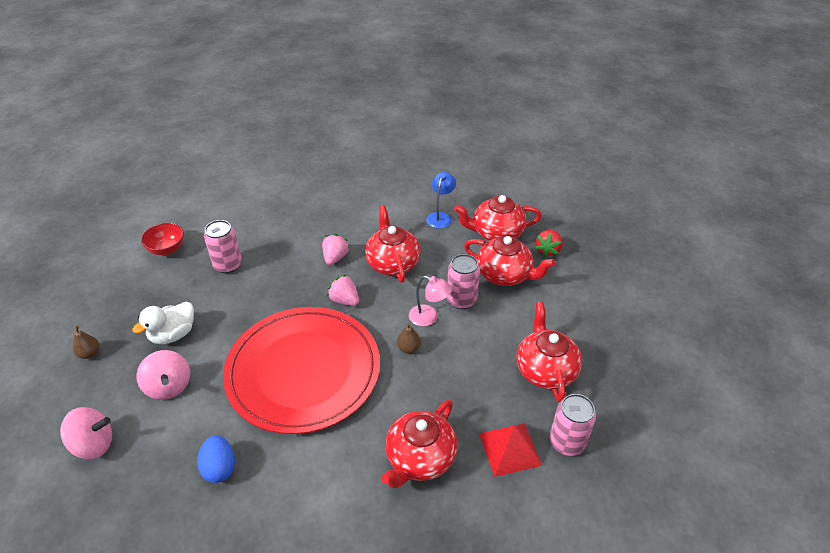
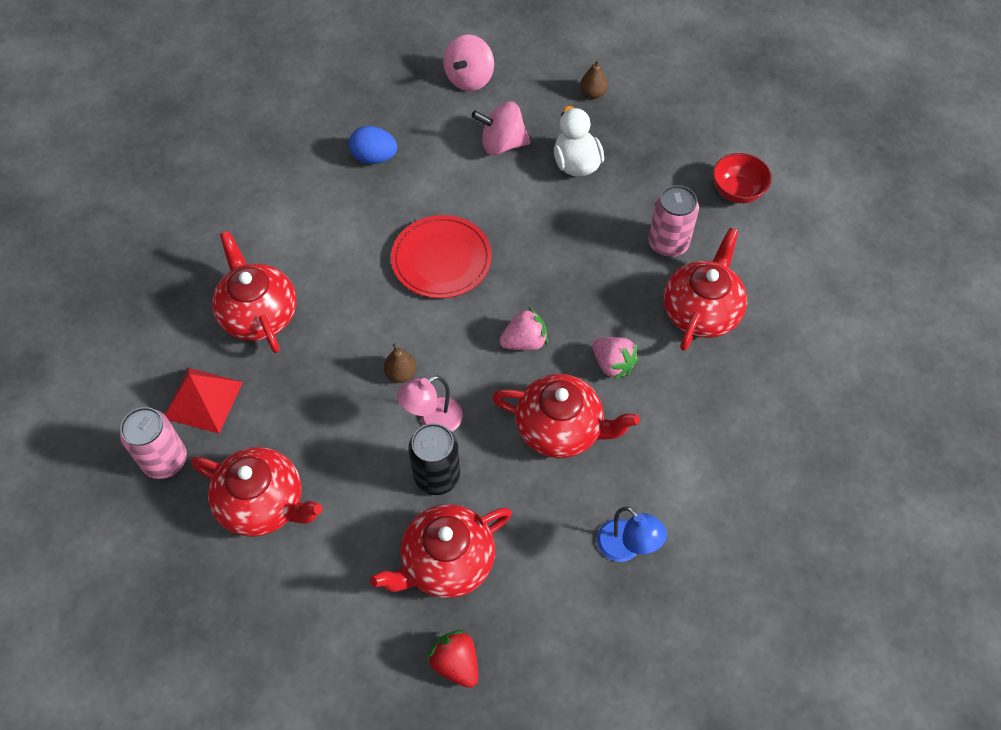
camera: 120 degrees right, 15 degrees up
red plate [223,307,380,434] -> red plate [391,215,492,298], size x0.53
pink can [447,254,480,309] -> black can [408,423,460,495]
red teapot [454,195,541,241] -> red teapot moved to [664,228,747,351]

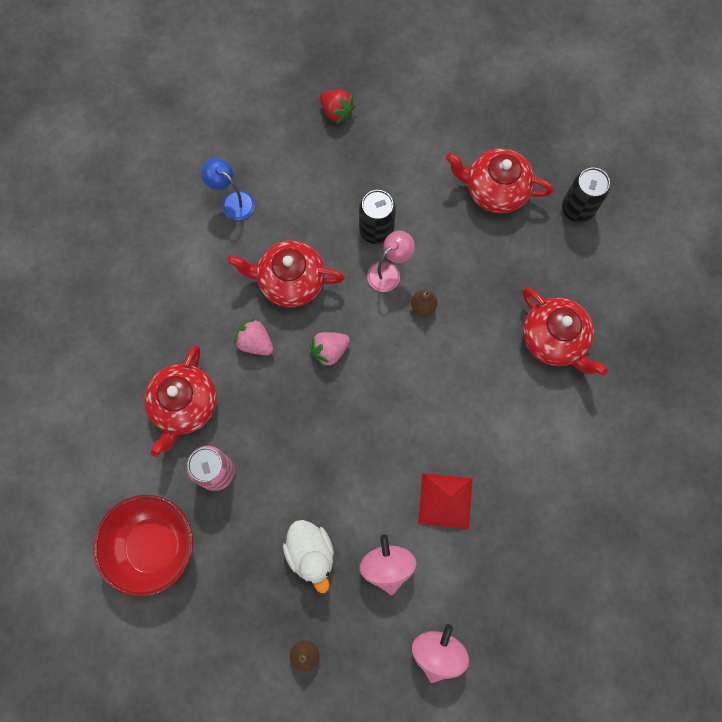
camera: 170 degrees right, 15 degrees up
pink can [120,407,187,479] -> black can [562,168,610,223]
red pyramid [165,368,243,434] -> red pyramid moved to [418,473,473,529]
blue egg [349,126,398,164] -> none
red teapot [370,504,512,598] -> none
red plate [391,215,492,298] -> none
pink spinning top [472,101,530,155] -> pink spinning top turned 90 degrees counterclockwise [360,534,416,595]
red bowl [713,153,772,203] -> red bowl [93,495,193,597], size x1.71

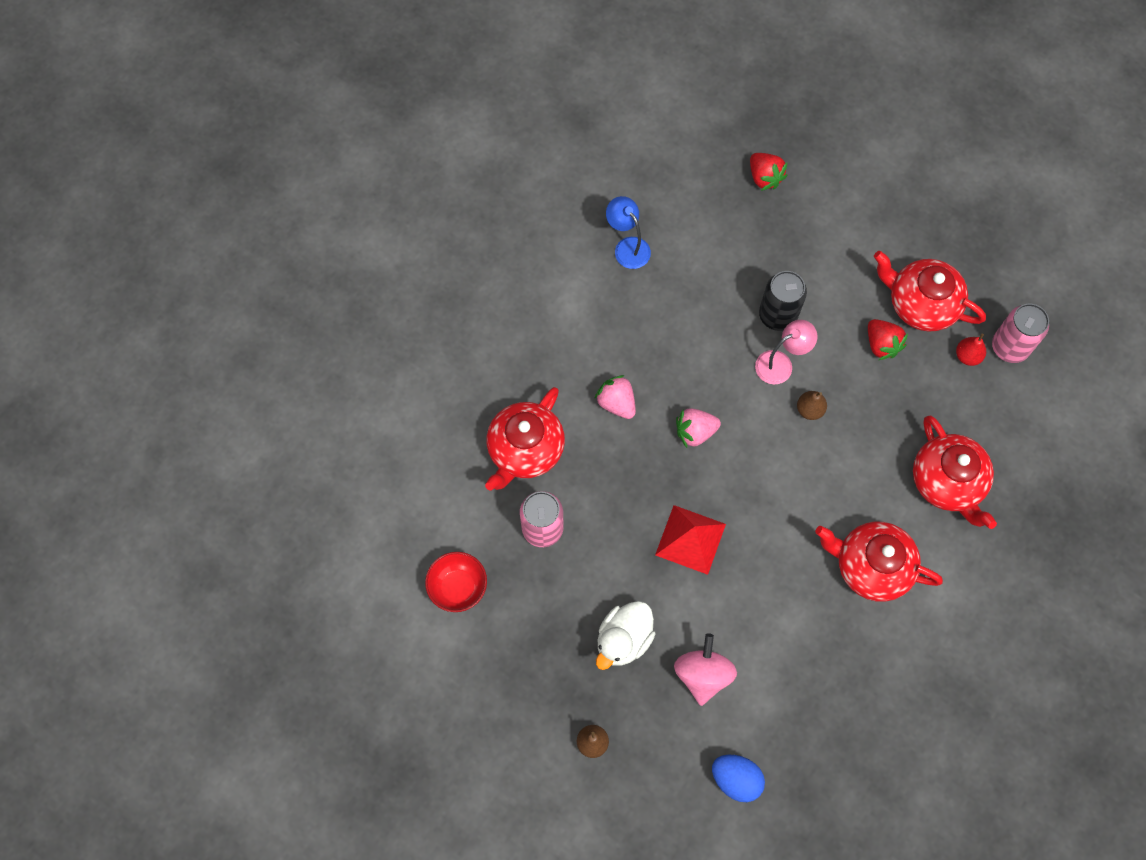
camera: 15 degrees right, 5 degrees down
red bowl [93,495,193,597] -> red bowl [425,552,487,612], size x0.58
red teapot [227,240,345,307] -> red teapot moved to [815,521,943,602]
white duck [283,520,334,593] -> white duck turned 45 degrees clockwise [596,601,656,670]
pink spinning top [412,624,469,683] -> blue egg [712,755,765,802]
red pyramid [418,473,473,529] -> red pyramid moved to [655,505,726,575]
black can [562,168,610,223] -> pink can [992,304,1049,363]
none -> red strawberry [868,319,908,360]
none -> red pear [956,333,986,366]

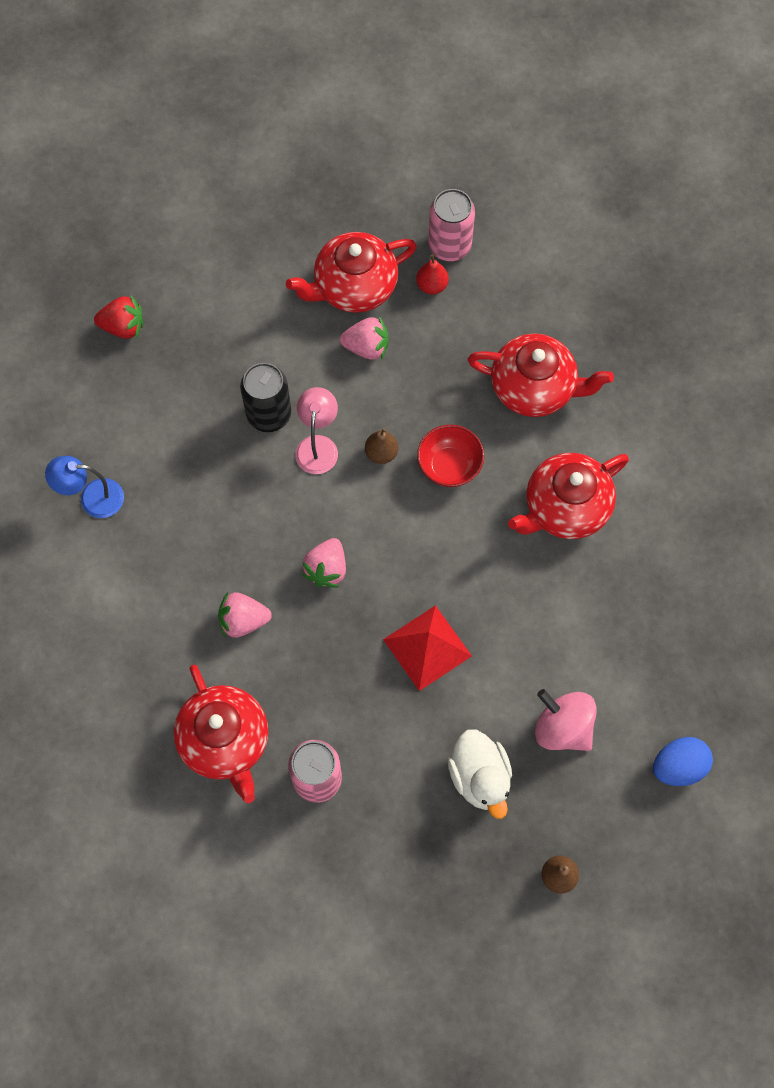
camera: 55 degrees left, 0 degrees up
red bowl [425,552,487,612] -> red bowl moved to [417,425,484,487]
red strawberry [868,319,908,360] -> pink strawberry [339,316,388,360]

